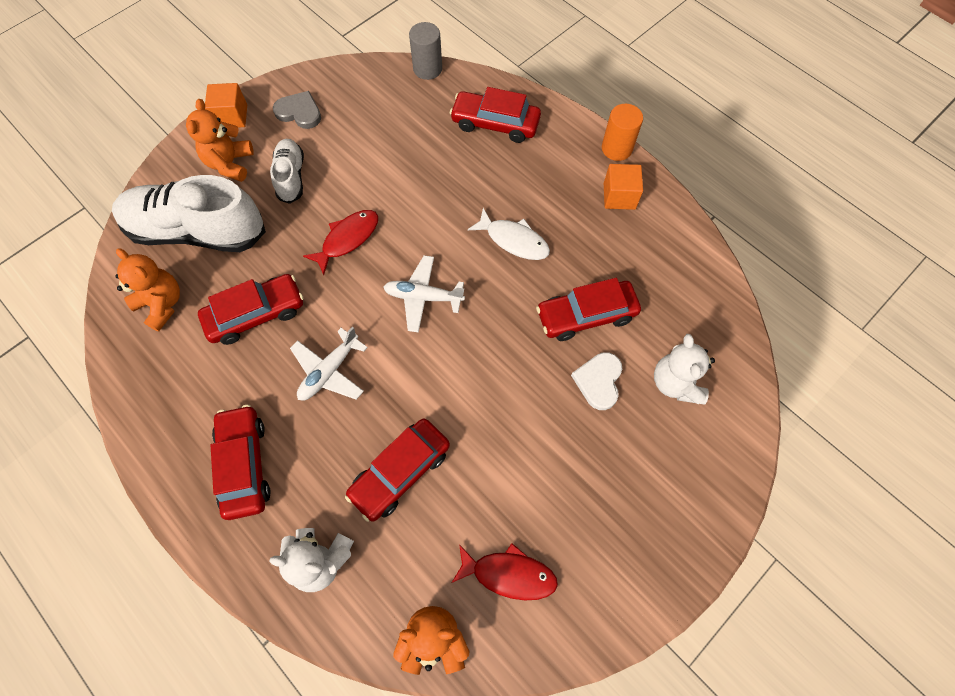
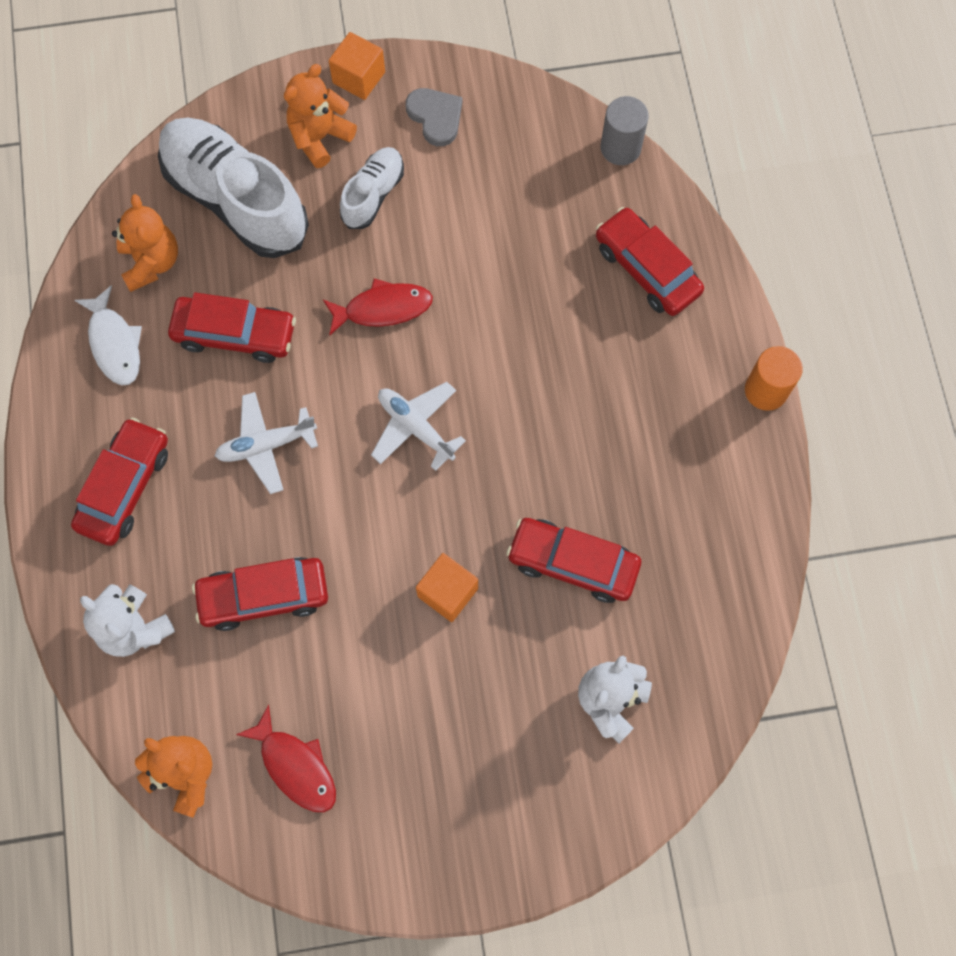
camera: 35 degrees right, 5 degrees up
white fish [468,208,550,260] -> white fish moved to [75,286,142,385]
white heart [571,352,622,410] -> none
orange cube [604,164,643,210] -> orange cube moved to [416,553,478,622]

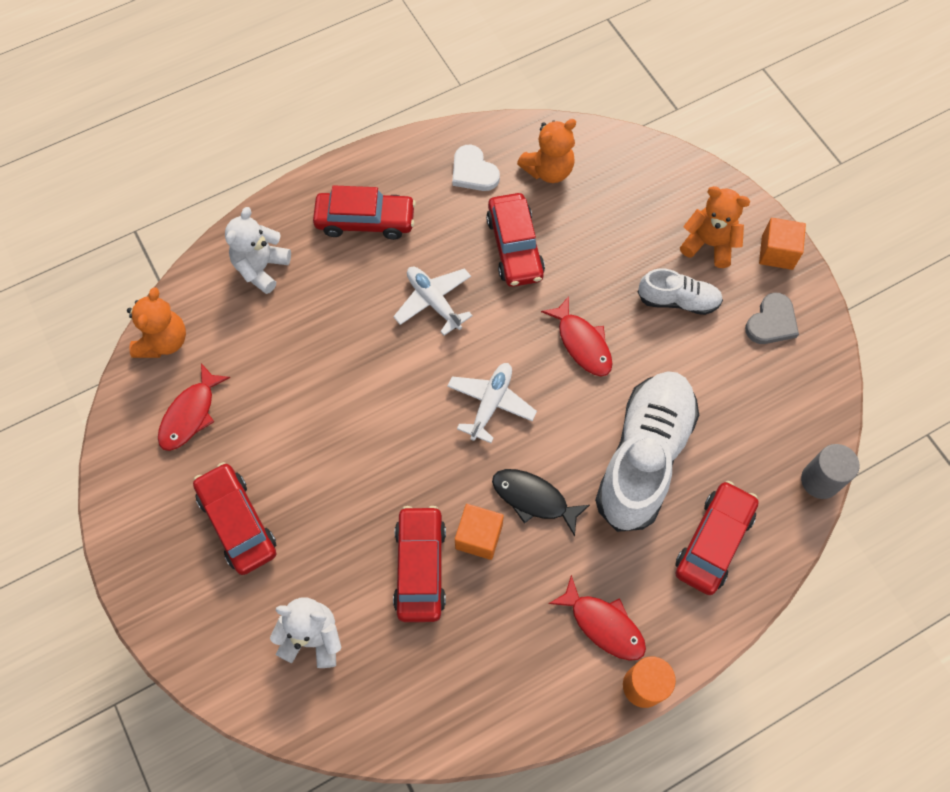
camera: 70 degrees right, 5 degrees down
white fish [75,286,142,385] -> white heart [452,144,500,191]
white shoe [158,118,309,258] -> white shoe moved to [595,371,699,532]
red car [192,557,328,631] -> red car moved to [193,462,276,575]
orange cube [416,553,478,622] -> orange cube moved to [455,504,504,560]
none -> black fish [492,469,590,536]
none -> red fish [549,575,646,661]

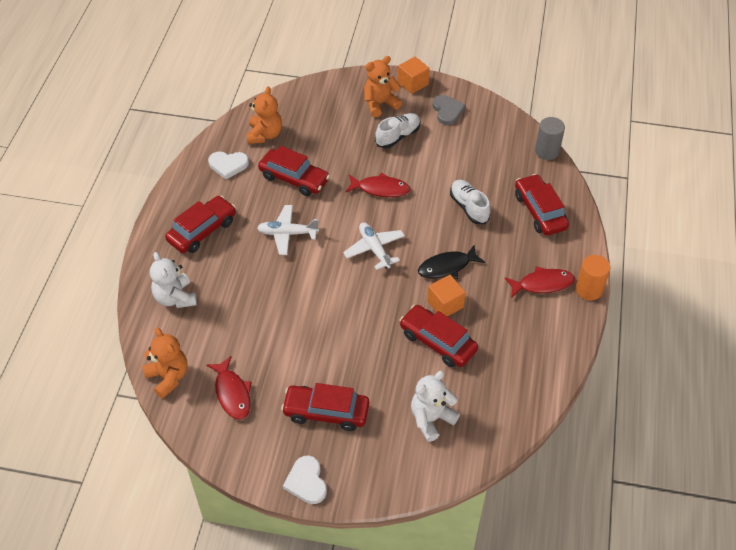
camera: 50 degrees left, 15 degrees down
white shoe [595,371,699,532] -> white shoe [450,180,490,224], size x0.51
none -> white heart [283,455,327,504]

